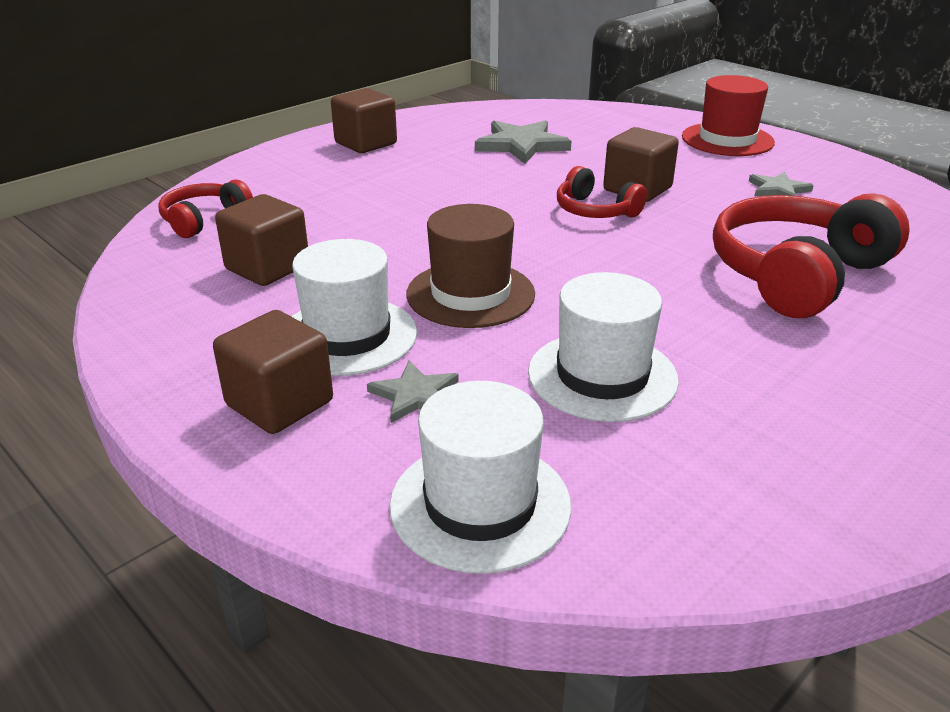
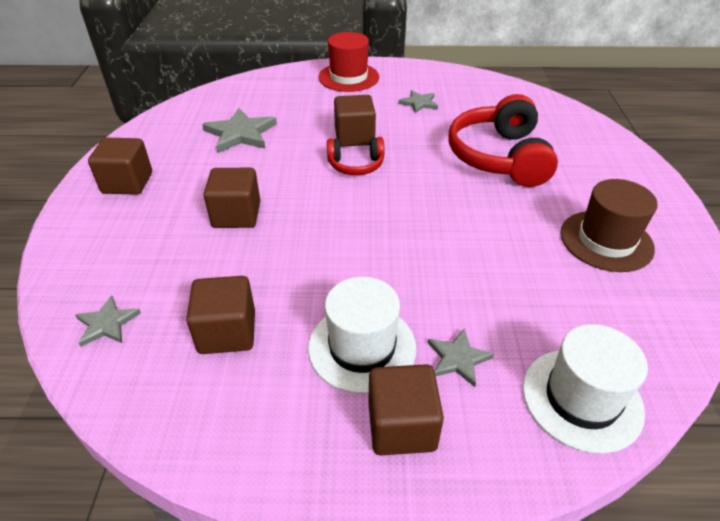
camera: 45 degrees left, 10 degrees up
red headphones [159,180,253,238] -> grey star [75,295,141,347]
brown hat [406,204,535,328] -> brown hat moved to [561,179,658,272]
white hat [528,272,679,422] -> none
none -> brown cube [203,168,260,228]

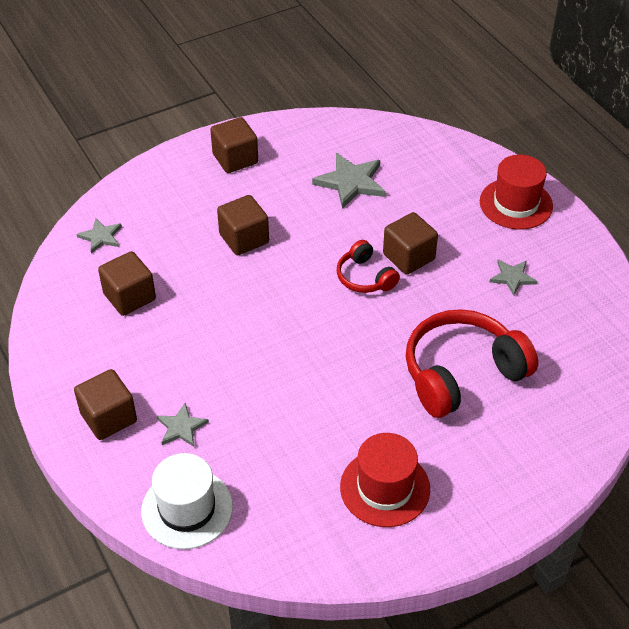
camera: 60 degrees right, 5 degrees up
white hat [308,277,417,394] -> none
brown hat [561,179,658,272] -> red hat [340,433,430,527]

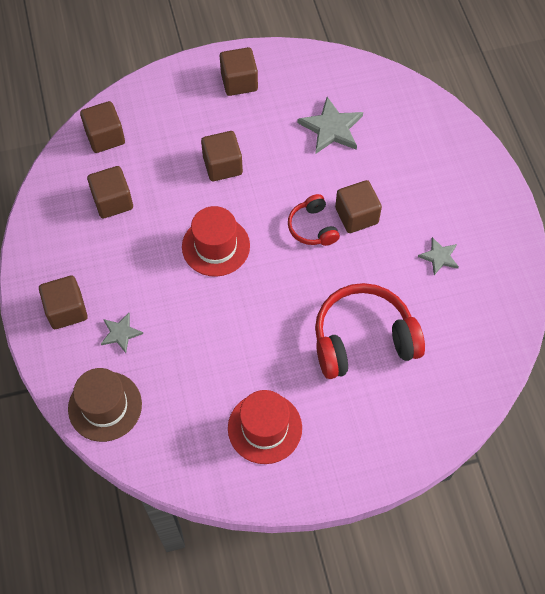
camera: 15 degrees right, 15 degrees up
grey star [77,218,122,253] -> brown cube [80,101,125,153]
white hat [141,453,233,549] -> brown hat [68,368,142,442]
red hat [480,155,553,229] -> red hat moved to [182,206,250,277]

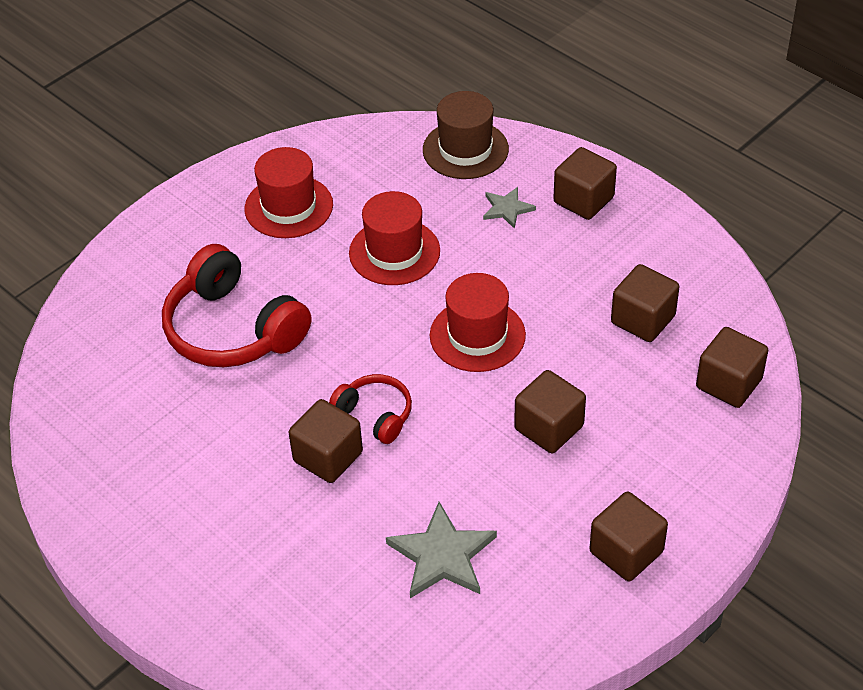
camera: 150 degrees right, 15 degrees down
red headphones [315,283,425,379] -> red headphones turned 90 degrees clockwise [162,244,311,367]
grey star [418,237,459,275] -> none
none -> red hat [349,191,440,285]

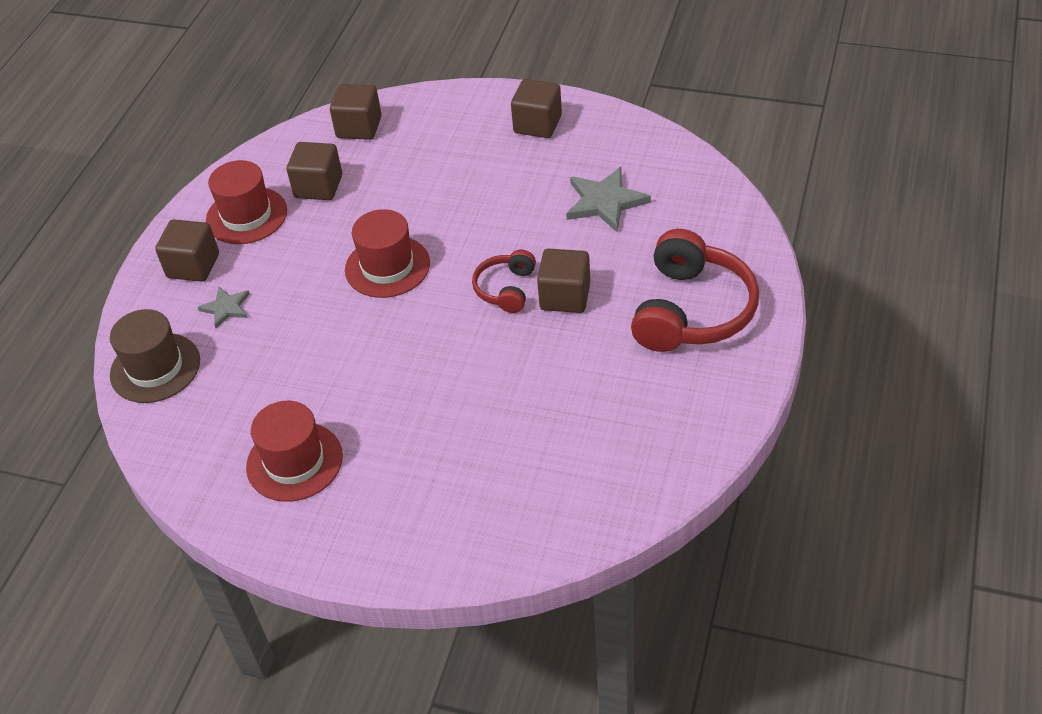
camera: 115 degrees left, 0 degrees up
red headphones [162,244,311,367] -> red headphones moved to [631,229,759,352]
red hat [349,191,440,285] -> red hat moved to [206,160,287,244]
brown cube [514,370,586,453] -> none

